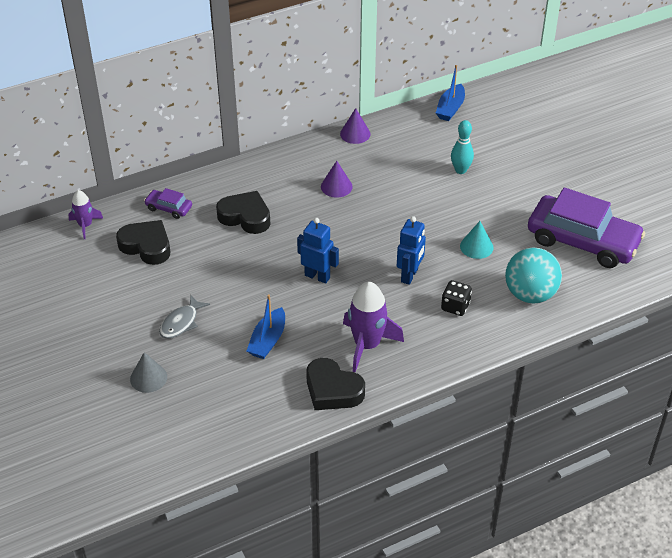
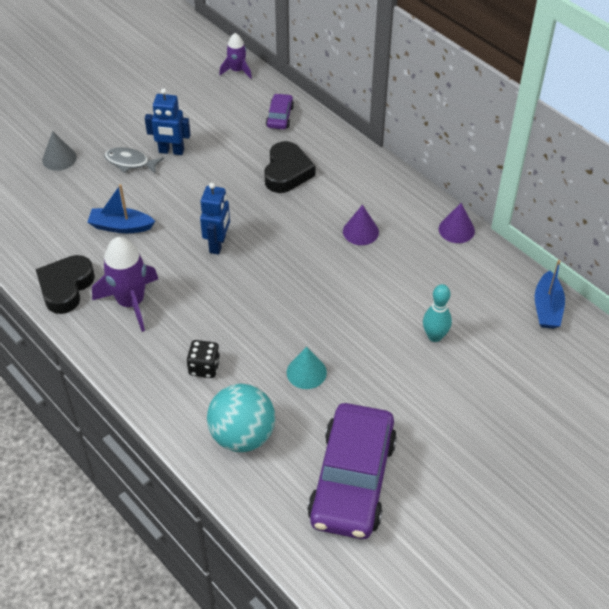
camera: 75 degrees right, 5 degrees up
black heart [116,220,170,265] -> none
blue robot [397,216,426,285] -> blue robot moved to [145,88,191,155]
blue boat [436,65,465,121] -> blue boat turned 90 degrees counterclockwise [535,260,565,329]

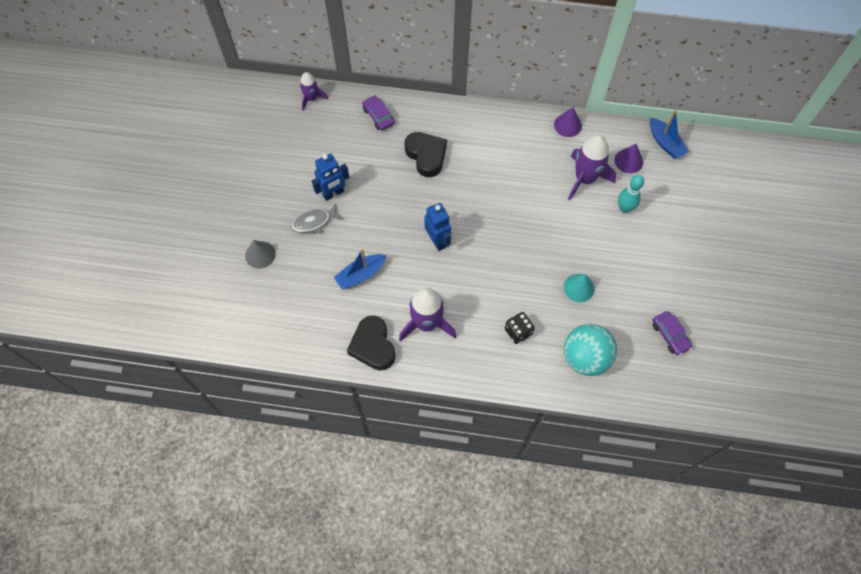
camera: 40 degrees left, 15 degrees up
purple car [307,403,397,539] -> purple car [653,311,692,356], size x0.43
purple cone [343,205,379,245] -> purple cone moved to [615,144,643,173]
none -> purple rocket [568,135,616,200]

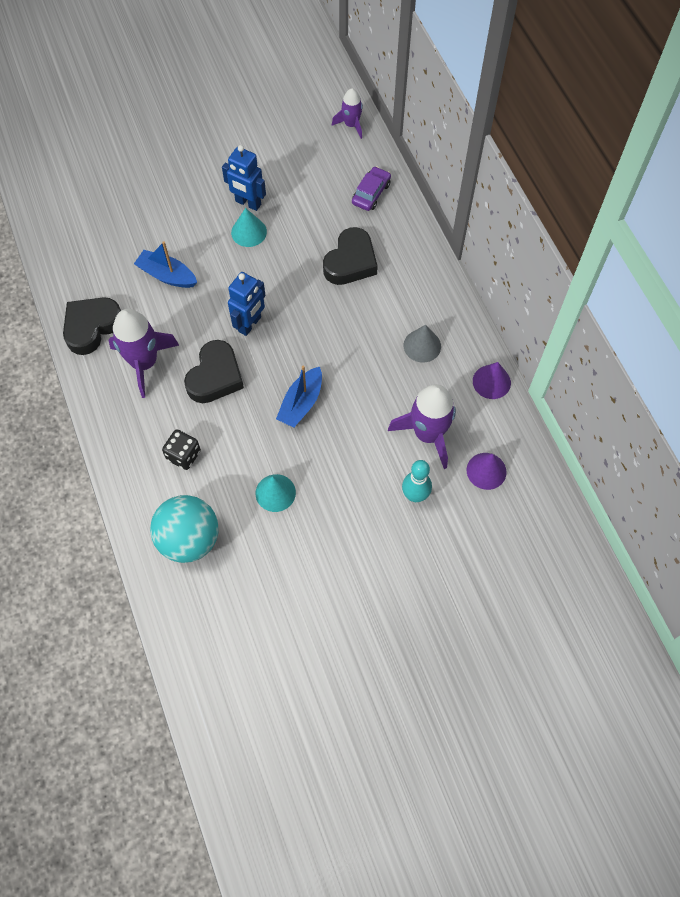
camera: 60 degrees right, 0 degrees up
grey cone [245,240,276,269] -> grey cone moved to [404,325,441,363]
grey fish [291,203,343,233] -> none
blue boat [650,110,689,159] -> blue boat moved to [276,365,322,428]
purple car [653,311,692,356] -> none
none -> black heart [184,340,244,403]
none -> turquoise cone [231,208,267,247]

